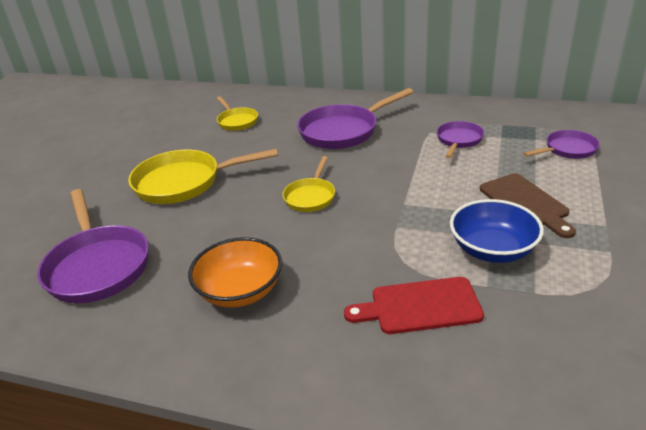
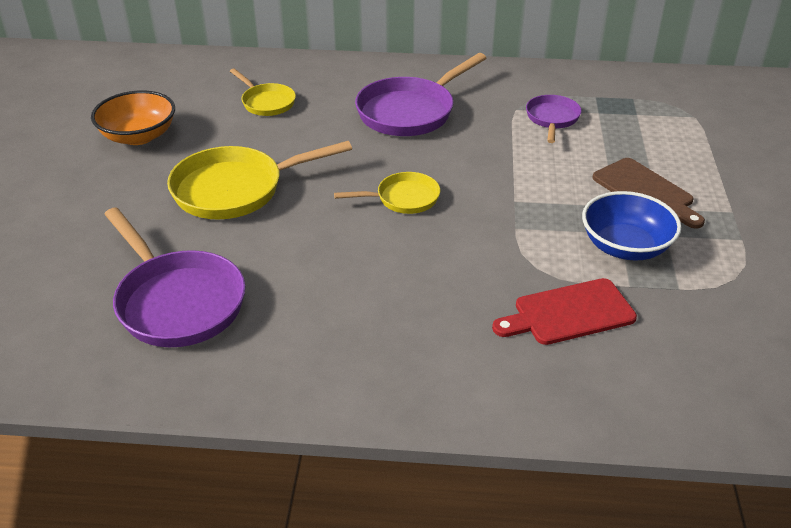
camera: 15 degrees left, 5 degrees up
orange bowl [188,237,282,308] -> orange bowl moved to [91,90,175,145]
yellow pan [283,156,335,212] -> yellow pan turned 105 degrees counterclockwise [334,172,440,214]
purple pan [523,130,600,159] -> none

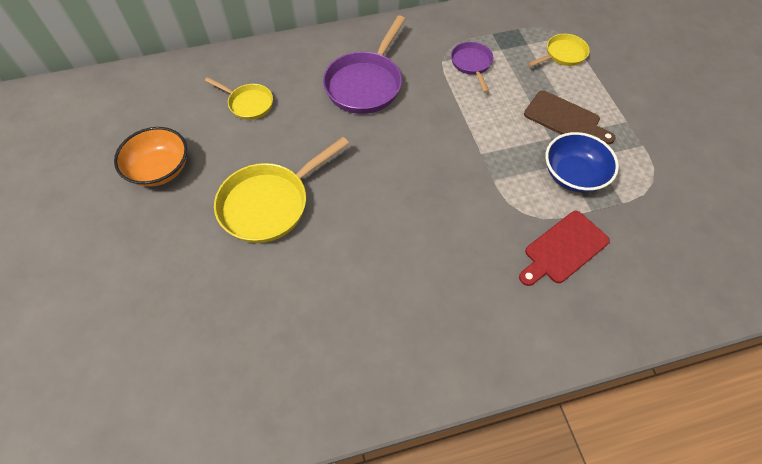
camera: 20 degrees left, 20 degrees up
purple pan [104,207,245,347] -> none
yellow pan [334,172,440,214] -> yellow pan moved to [528,34,590,67]

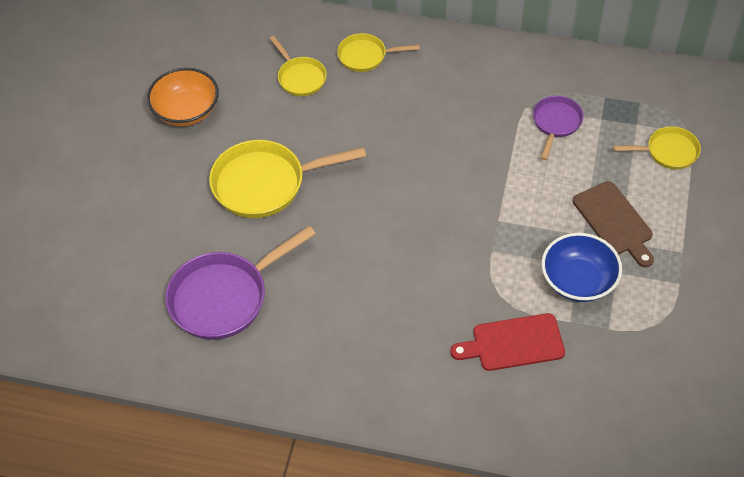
camera: 30 degrees right, 5 degrees down
purple pan [323,15,405,114] -> purple pan moved to [165,226,316,340]
none -> yellow pan [337,33,420,72]

